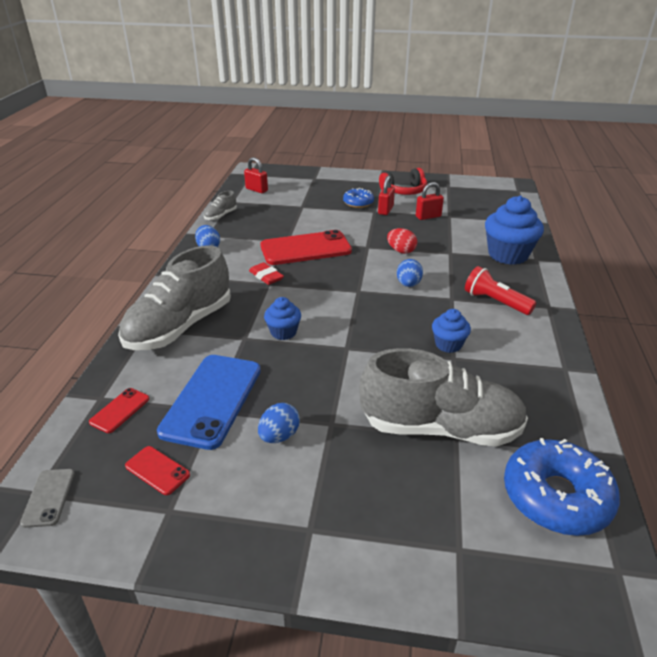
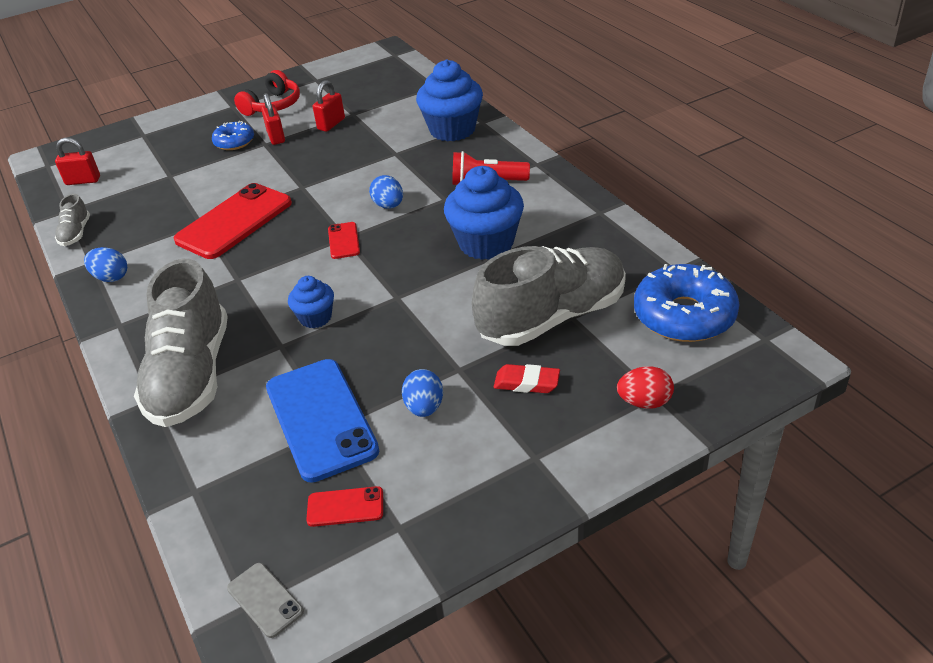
camera: 35 degrees left, 5 degrees up
red phone [89,388,149,433] -> red phone moved to [328,222,360,259]
red eraser [249,262,284,285] -> red eraser moved to [494,364,560,393]
red egg [387,228,417,254] -> red egg moved to [617,366,674,409]
blue cupcake [432,309,471,353] -> blue cupcake [444,166,524,260], size x1.84

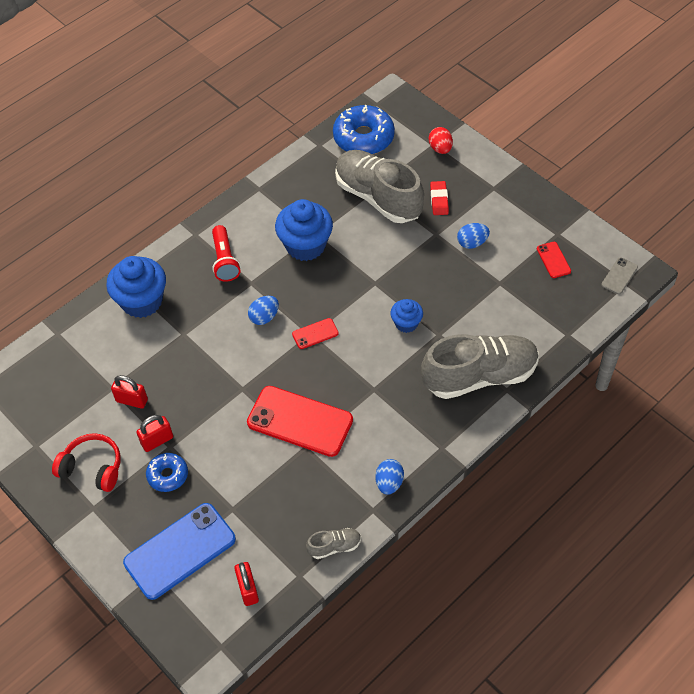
camera: 105 degrees left, 15 degrees up
blue phone [266,359,379,483] -> blue phone moved to [123,503,236,600]

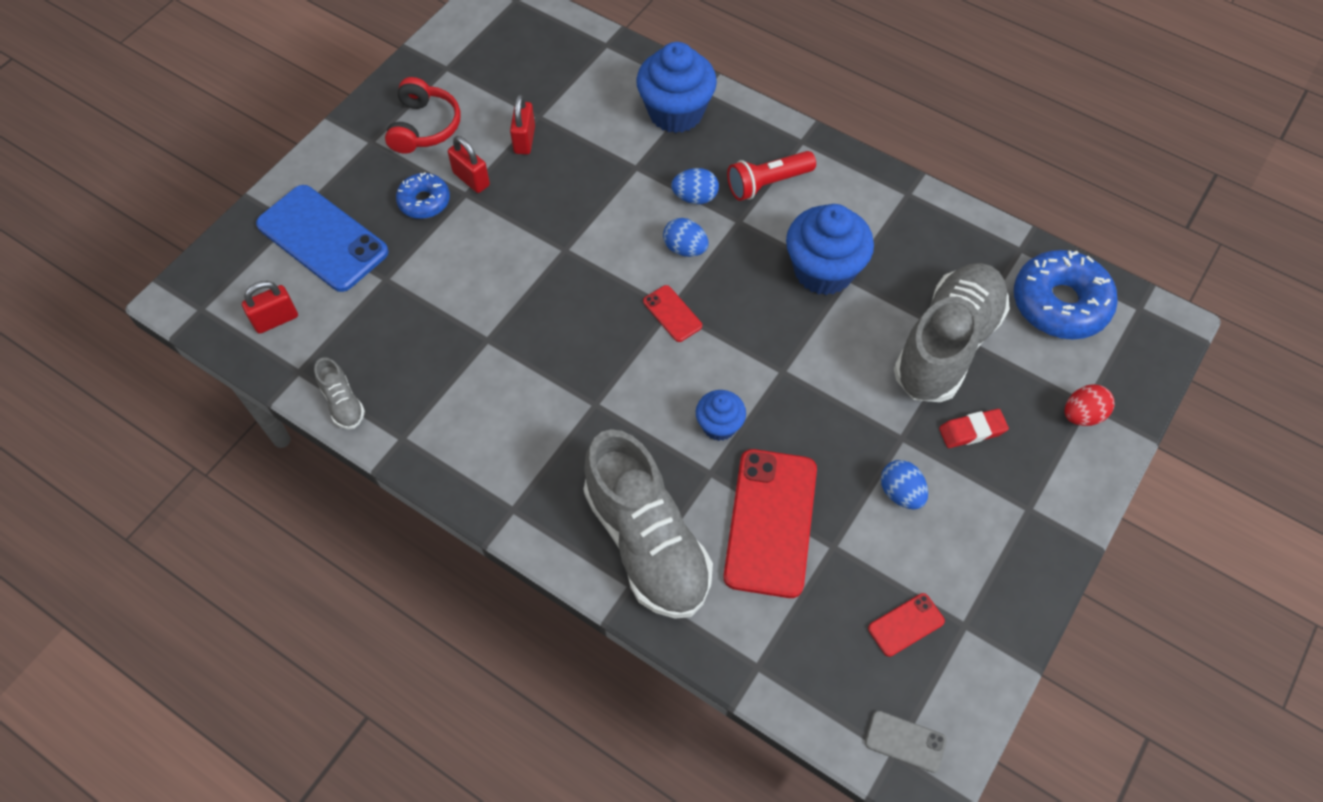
camera: 75 degrees right, 5 degrees up
red phone [247,386,353,457] -> red phone moved to [723,449,817,598]
blue egg [376,459,404,495] -> blue egg moved to [671,168,719,204]

